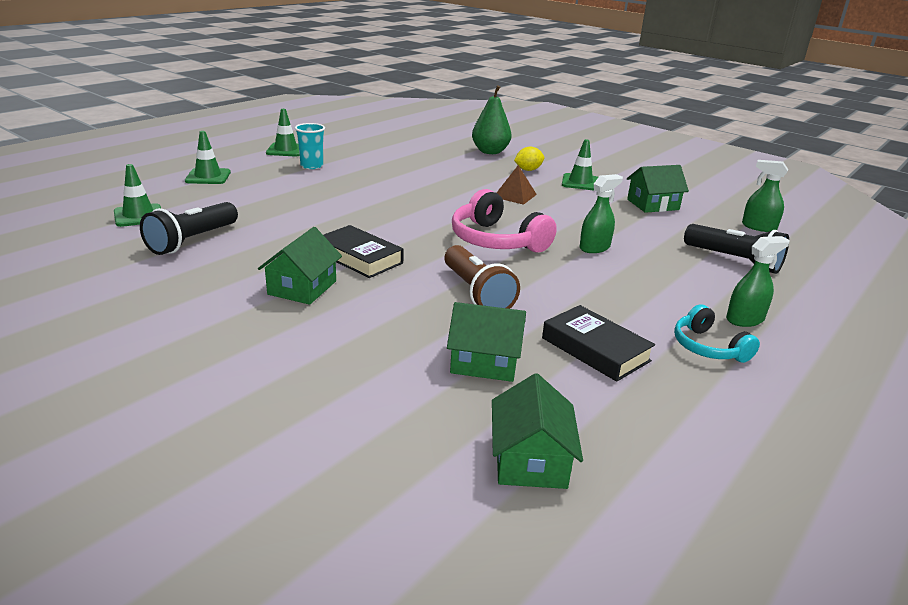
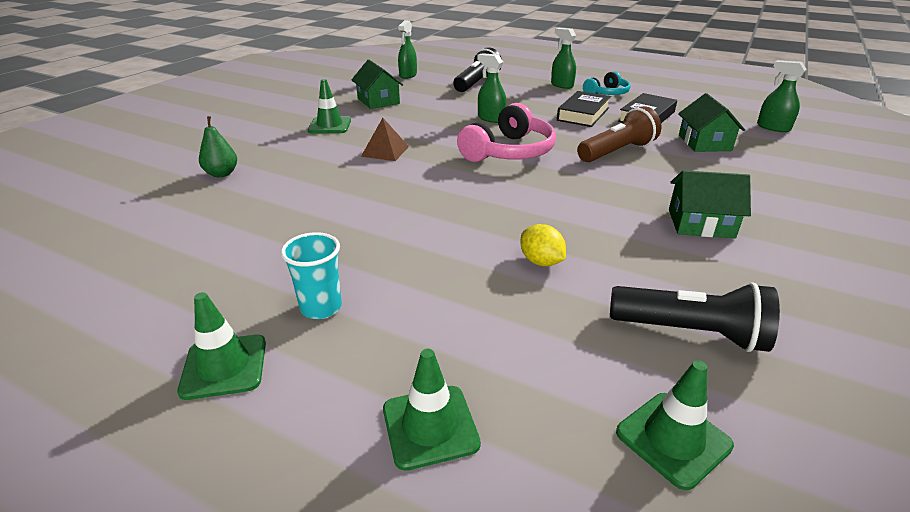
camera: 100 degrees left, 5 degrees up
black book [324,225,404,278] -> black book moved to [557,91,611,127]
green pear [472,85,512,154] -> green pear [199,116,237,177], size x0.65
green house [492,373,583,489] -> green spray bottle [757,60,807,132]
yellow lemon [514,147,544,171] -> yellow lemon moved to [520,224,566,266]

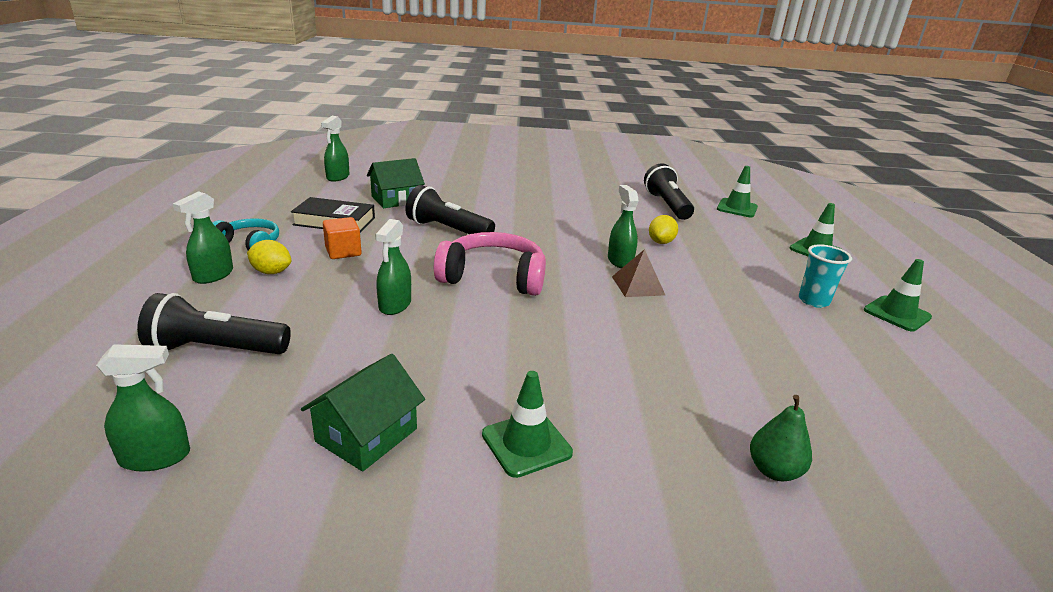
camera: 120 degrees left, 5 degrees down
brown pyramid [361,118,409,161] -> brown pyramid moved to [612,249,665,297]
black book [557,91,611,127] -> orange cube [323,217,362,259]
brown flashlight [577,106,661,162] -> black flashlight [405,185,495,234]
green house [669,170,751,238] -> none
none -> yellow lemon [247,240,292,274]
none -> green spray bottle [608,185,639,268]

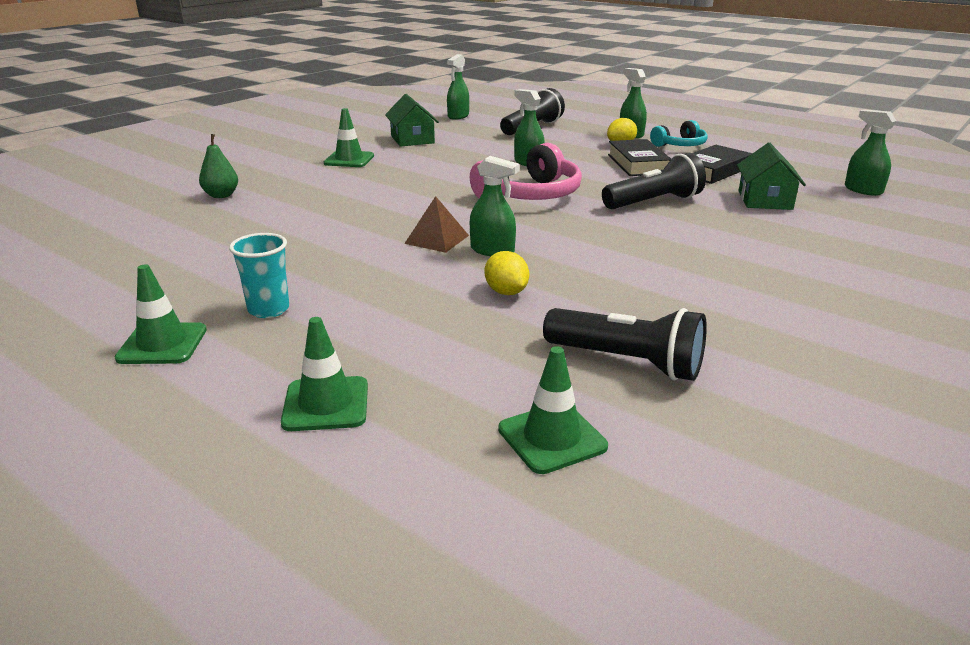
camera: 130 degrees right, 0 degrees up
orange cube [323,217,362,259] -> black book [608,139,671,176]

